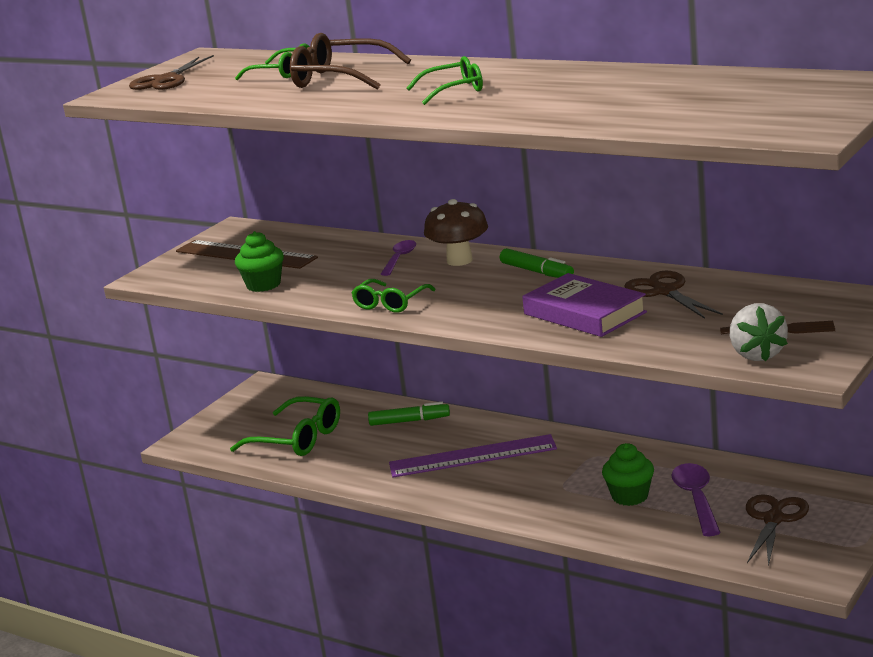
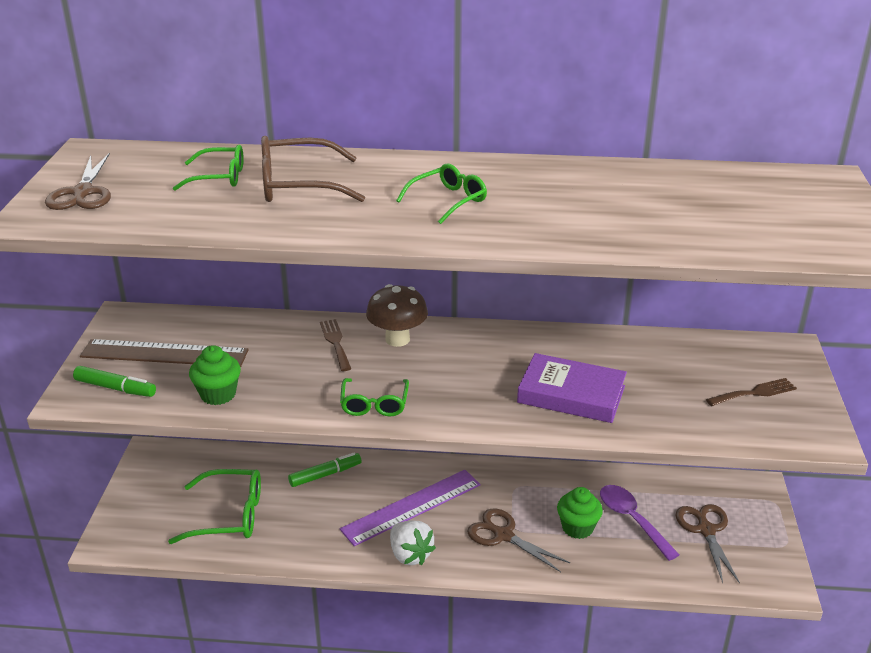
camera: 30 degrees left, 10 degrees up
purple spoon [381,240,416,276] -> brown fork [320,319,351,371]
green marker [500,248,574,278] -> green marker moved to [73,366,156,397]
brown scissors [624,271,723,319] -> brown scissors moved to [467,508,570,572]
white strawberry [730,303,788,362] -> white strawberry moved to [390,520,436,565]

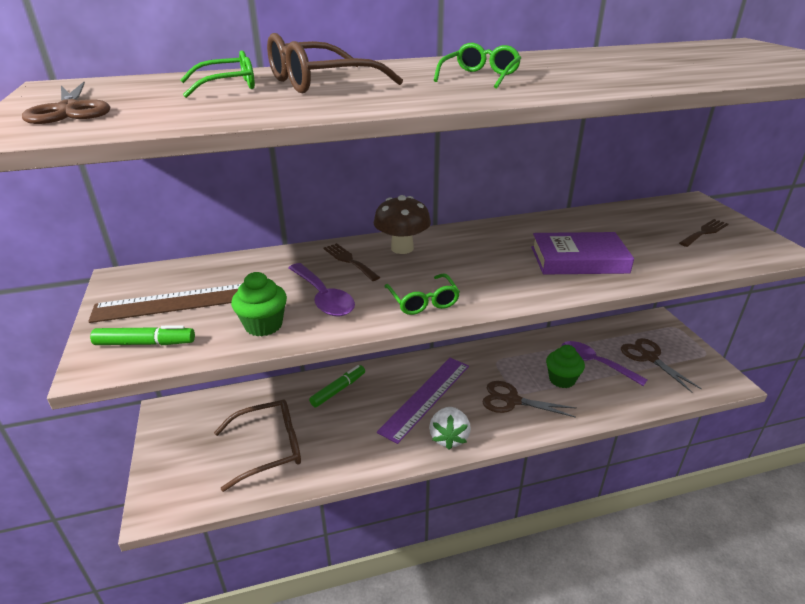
camera: 20 degrees left, 0 degrees up
green glasses [168,469,261,544] -> brown glasses [214,399,301,492]
white strawberry [390,520,436,565] -> white strawberry turned 60 degrees clockwise [429,407,471,450]
none -> purple spoon [289,263,355,316]

